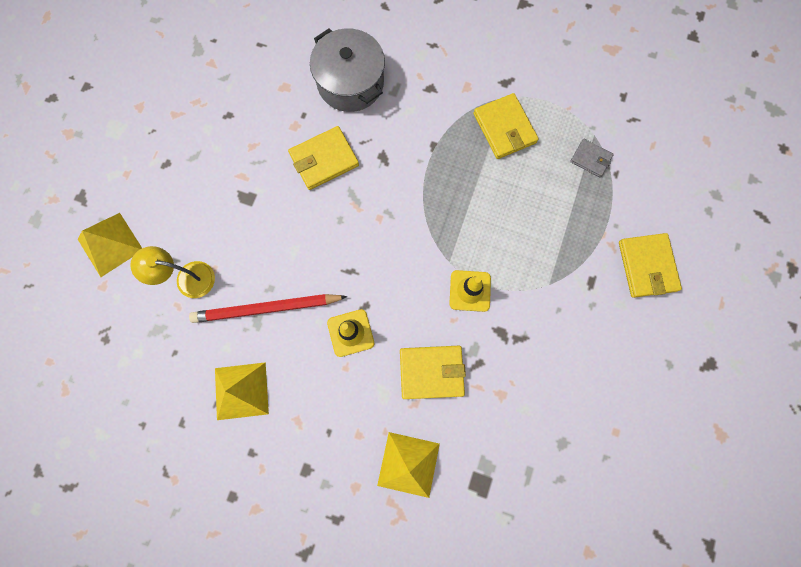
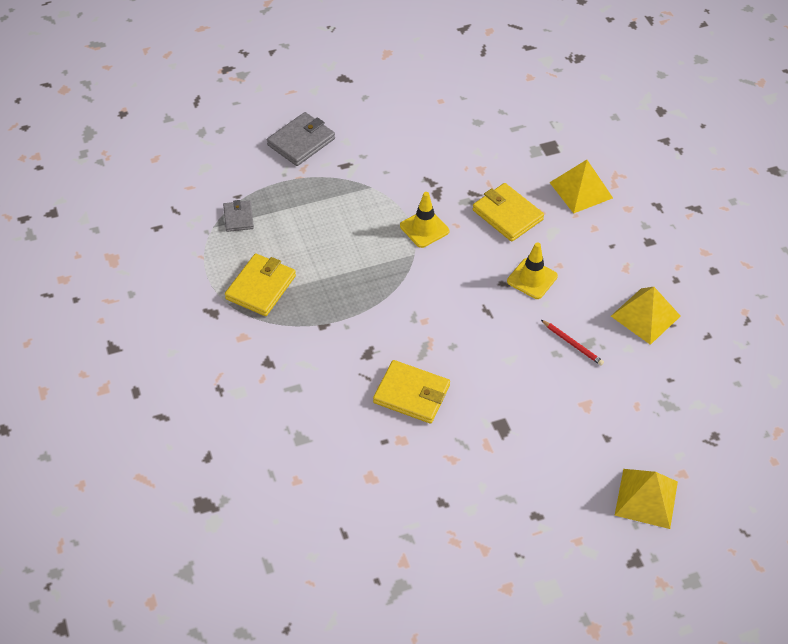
camera: 130 degrees left, 25 degrees down
yellow lamp [130,246,215,298] -> none
red pencil [189,294,348,323] -> red pencil [541,320,604,366], size x0.49
grey pot [310,28,385,112] -> none
yellow wallet [619,233,682,298] -> grey wallet [267,112,335,166]

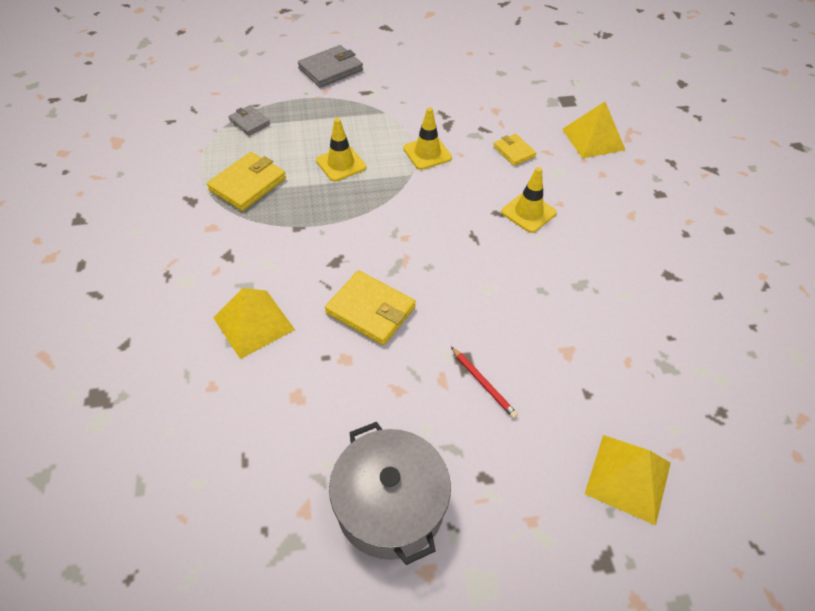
camera: 10 degrees right, 0 degrees up
grey wallet [223,200,254,232] -> grey wallet turned 45 degrees counterclockwise [228,105,270,136]
yellow wallet [473,183,544,242] -> yellow wallet [493,134,537,166], size x0.60
red pencil [541,320,604,366] -> red pencil moved to [451,347,518,419]
yellow pyramid [611,287,681,345] -> yellow pyramid moved to [213,288,295,359]
none -> yellow traffic cone [316,118,366,182]
none -> grey pot [329,422,451,565]

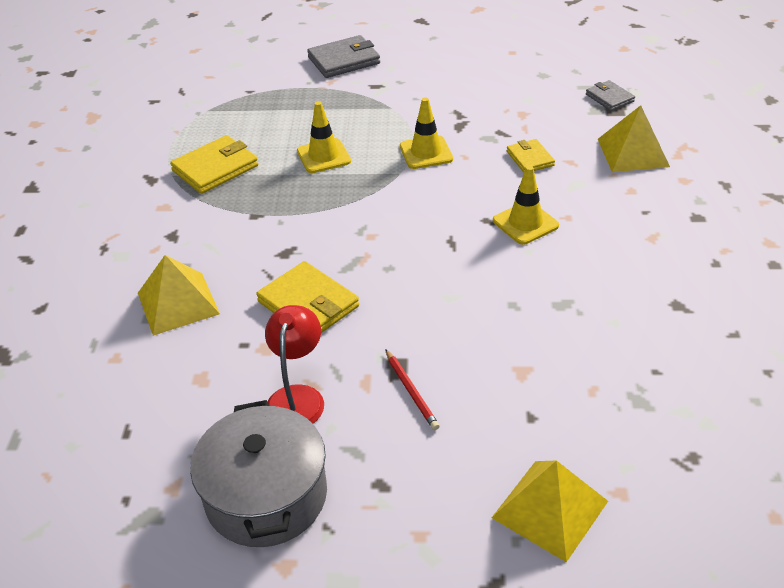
camera: 15 degrees right, 10 degrees down
grey wallet [228,105,270,136] -> grey wallet moved to [586,80,635,111]
none -> red lamp [265,305,324,424]

